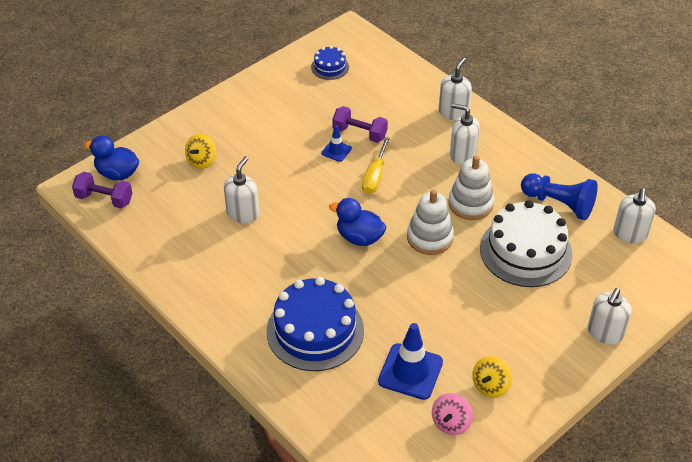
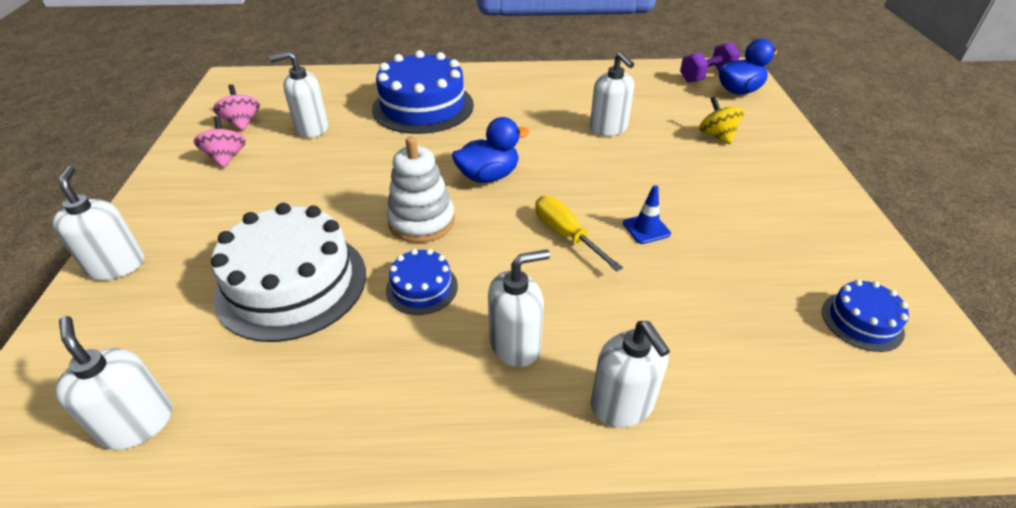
camera: 130 degrees right, 5 degrees down
purple dumbbell [332,106,388,143] -> none
blue traffic cone [378,323,443,400] -> white soap dispenser [269,51,328,138]
white stacking toy [448,155,494,220] -> blue cake [386,249,458,315]
yellow spinning top [472,356,512,398] -> pink spinning top [194,116,246,168]
blue pawn [521,173,598,220] -> none

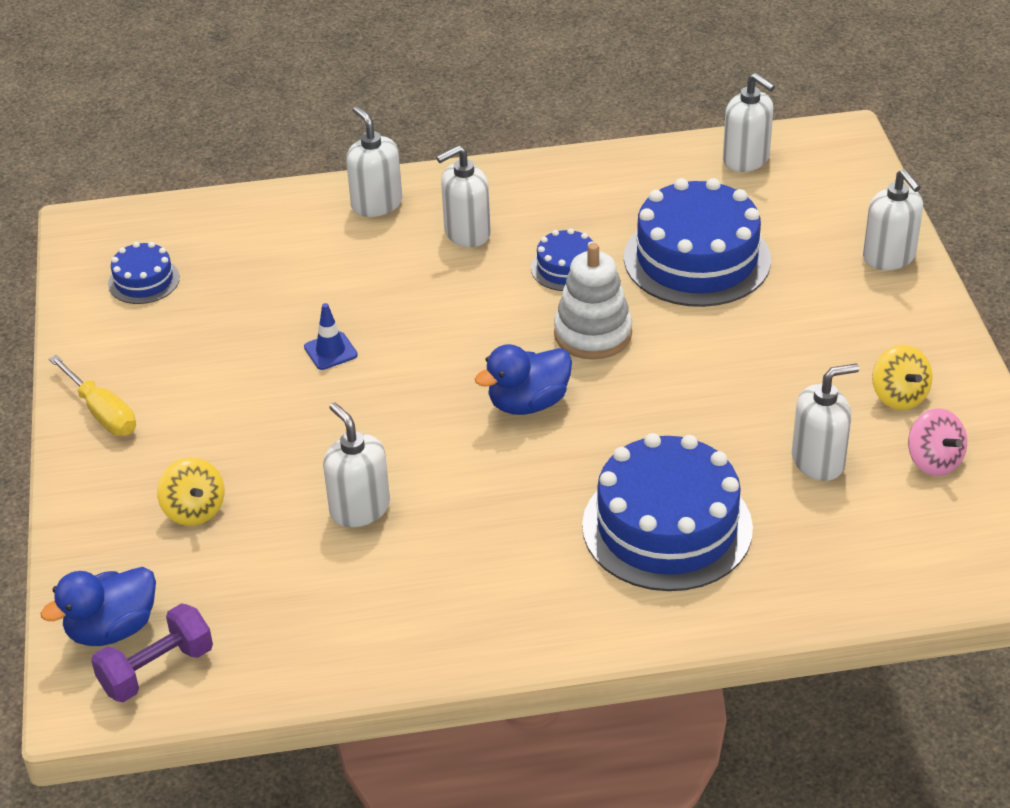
camera: 175 degrees right, 0 degrees up
pink spinning top [194,116,246,168] -> yellow spinning top [872,345,933,410]
white cake [211,203,366,342] -> blue cake [624,178,771,307]
yellow screwdriver [535,196,623,272] -> yellow screwdriver moved to [49,355,136,436]

